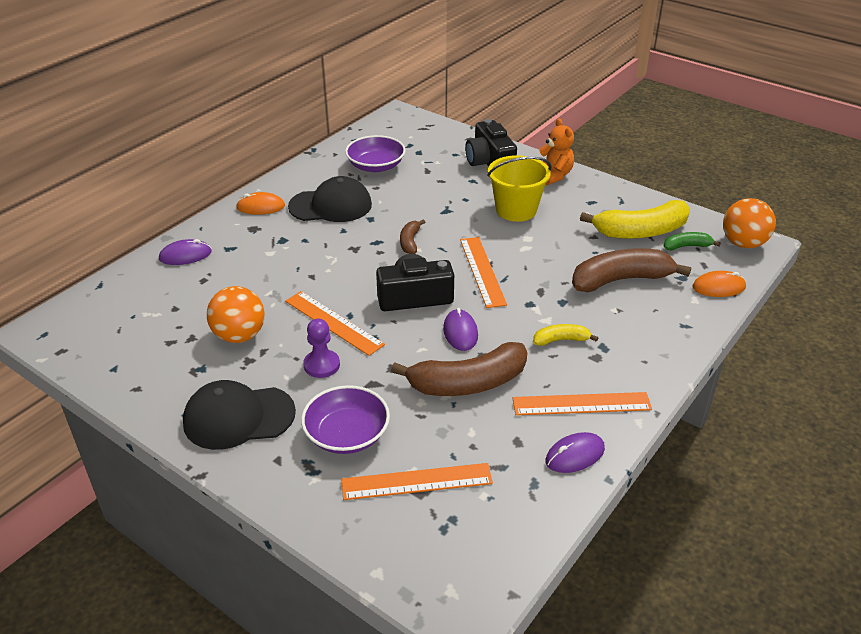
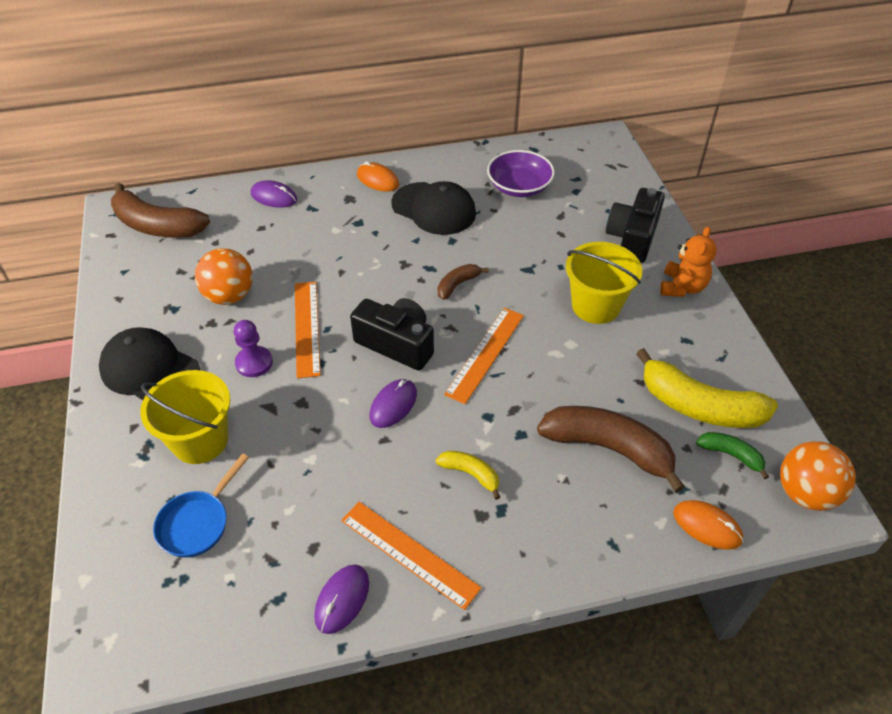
camera: 40 degrees right, 10 degrees up
purple bowl [301,385,390,454] -> yellow bucket [140,370,230,464]
orange ruler [342,463,493,500] -> blue pan [153,453,249,558]
brown banana [391,342,527,396] -> brown banana moved to [111,183,210,238]
purple mouse [545,432,605,473] -> purple mouse turned 75 degrees counterclockwise [314,564,369,634]

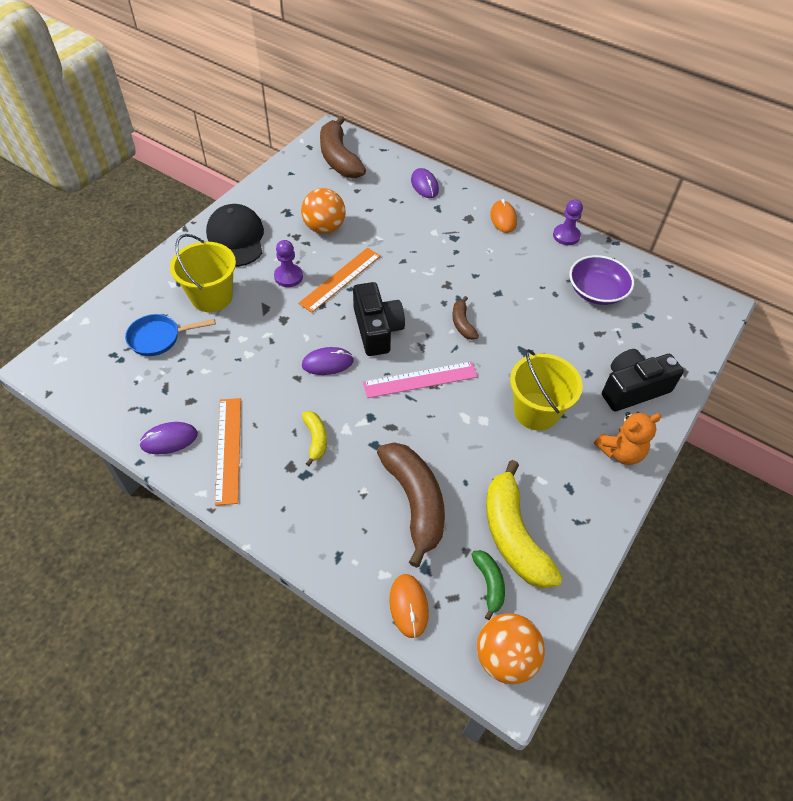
camera: 45 degrees right, 5 degrees up
black cap [391,181,476,235] -> none
brown banana [438,264,489,300] -> brown banana turned 105 degrees counterclockwise [452,296,479,340]
orange ruler [444,308,524,404] -> pink ruler [363,361,478,398]
none -> purple pawn [553,200,583,245]

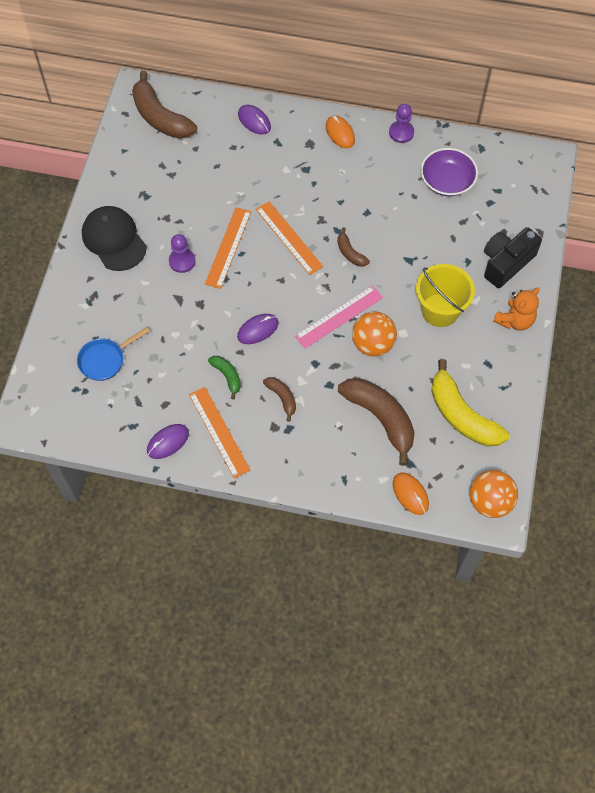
camera: 20 degrees left, 10 degrees up
yellow bucket [170,234,236,312] -> none
orange ball [301,188,346,234] -> orange ball moved to [352,311,397,357]
yellow banana [302,411,327,466] -> brown banana [263,377,296,422]
black camera [353,282,405,356] -> none
green banana [471,550,505,620] -> green banana moved to [208,356,241,399]
none -> orange ruler [256,201,323,275]

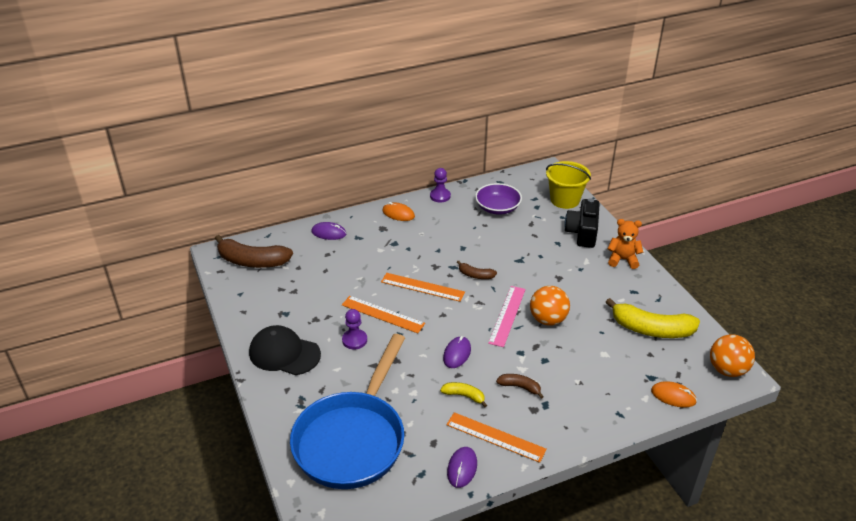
camera: 35 degrees left, 25 degrees down
blue pan [77,327,150,381] -> blue pan [290,334,405,489], size x2.38
orange ruler [205,207,251,289] -> orange ruler turned 45 degrees counterclockwise [342,296,425,333]
green banana [208,356,241,399] -> yellow banana [440,382,487,408]
brown banana [338,378,415,466] -> none
yellow bucket [416,264,475,327] -> yellow bucket moved to [546,161,591,209]
orange teddy bear [493,287,540,331] -> orange teddy bear turned 90 degrees counterclockwise [608,219,643,269]

